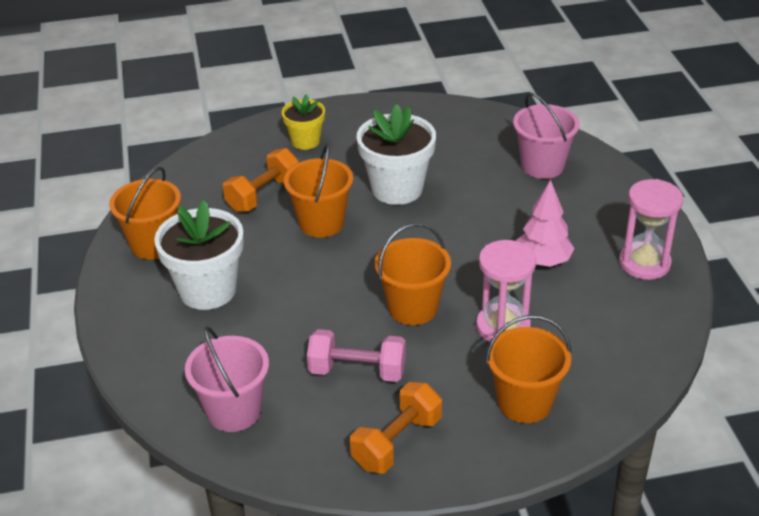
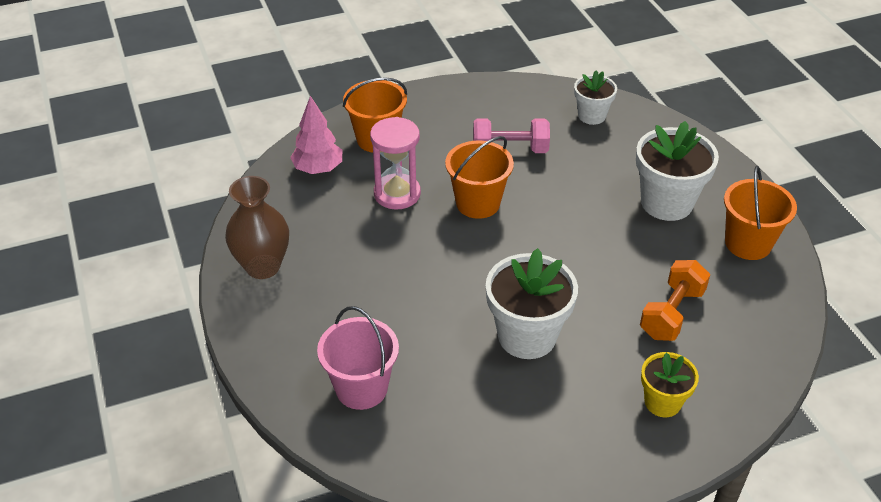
camera: 170 degrees right, 5 degrees up
pink bucket [185,326,269,432] -> white flower pot [574,71,617,125]
orange bucket [284,143,353,237] -> none
orange dumbbell [350,382,442,473] -> none
pink tree [516,180,575,267] -> pink tree moved to [290,96,342,174]
pink hourglass [619,179,683,280] -> brown vase [225,176,289,279]

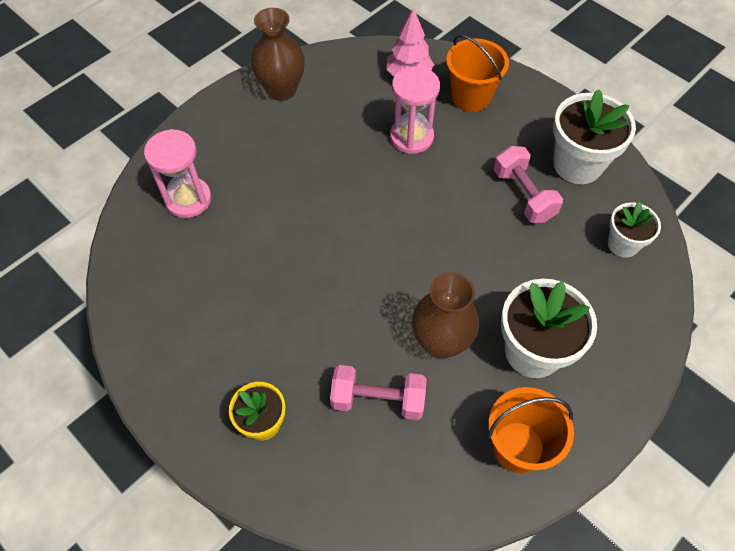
camera: 65 degrees right, 15 degrees up
pink bucket [317,306,399,410] -> pink hourglass [144,129,211,218]
orange bucket [445,136,514,219] -> none
white flower pot [486,248,578,359] -> white flower pot moved to [553,89,636,184]
orange dumbbell [640,260,710,341] -> pink dumbbell [330,365,427,420]
none -> brown vase [412,272,479,359]

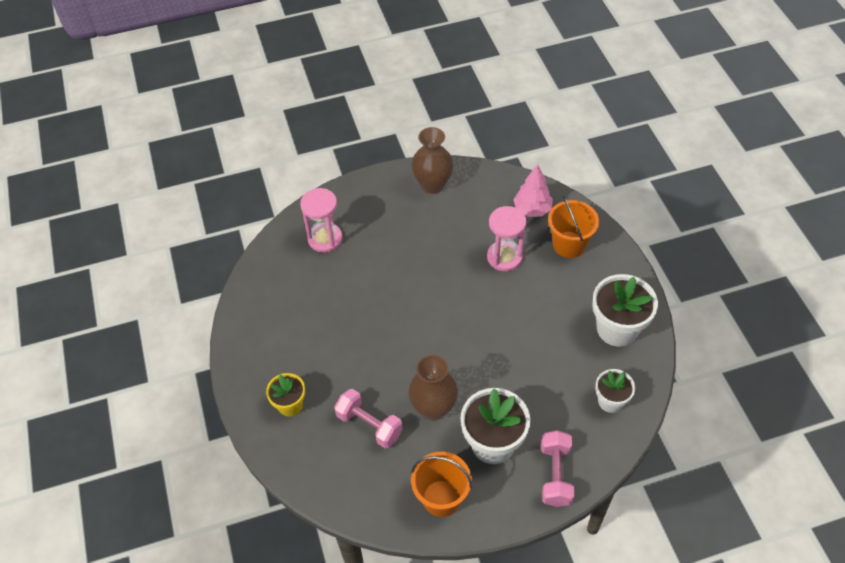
camera: 30 degrees right, 5 degrees down
pink dumbbell [494,146,563,223] -> pink dumbbell moved to [541,430,574,507]

